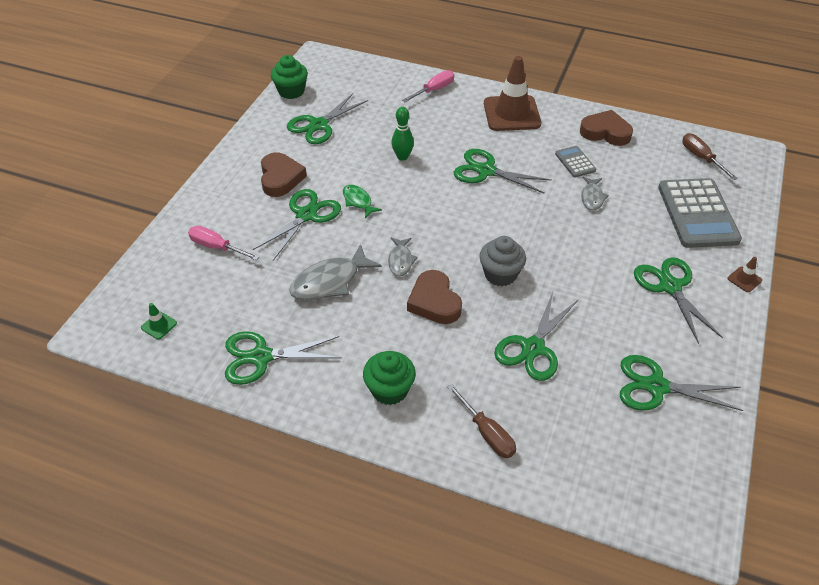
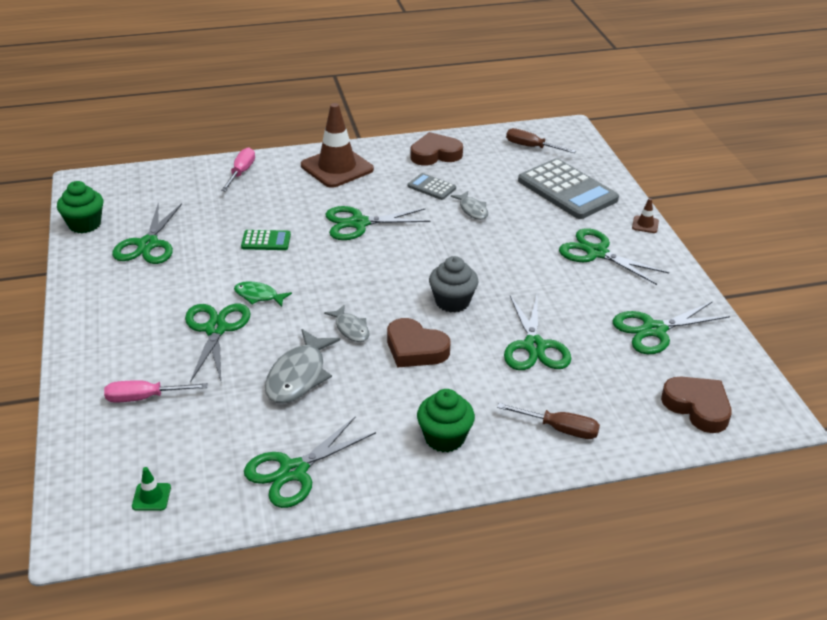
camera: 35 degrees left, 10 degrees down
brown heart [261,152,307,197] -> brown heart moved to [661,377,732,433]
green bowling pin [391,107,414,161] -> green calculator [241,230,291,250]

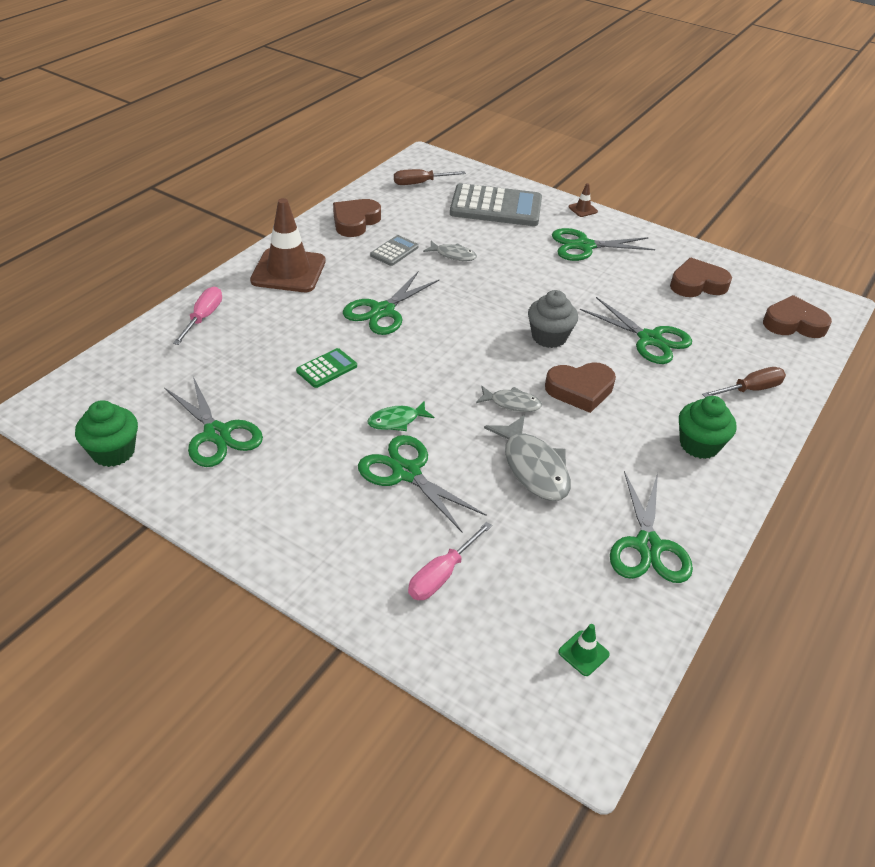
camera: 45 degrees left, 5 degrees up
pink screwdriver [221,147,255,191] -> pink screwdriver turned 45 degrees clockwise [173,287,222,345]
grey calculator [408,173,456,200] -> grey calculator turned 135 degrees clockwise [370,235,419,266]
green scissors [613,301,730,354] -> brown heart [670,258,732,297]

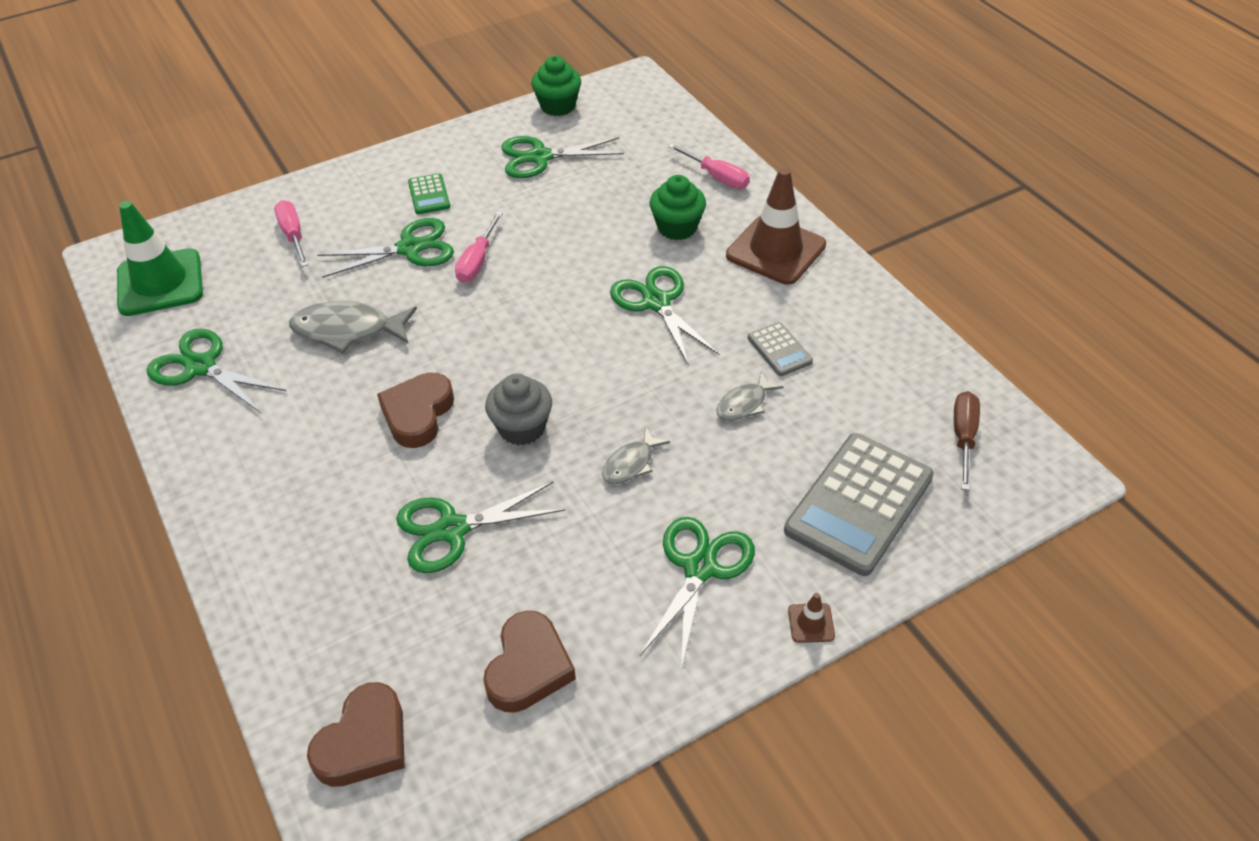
camera: 120 degrees right, 5 degrees up
green calculator [296,348,357,388] -> green calculator moved to [408,173,450,214]
brown heart [333,199,381,237] -> none
green fish [367,401,434,431] -> pink screwdriver [455,212,503,283]
grey fish [476,386,542,412] -> grey fish moved to [602,427,670,484]
green traffic cone [558,624,610,676] -> green traffic cone [117,201,203,316], size x2.47
green cupcake [679,396,736,459] -> green cupcake moved to [650,175,706,240]
brown screwdriver [702,367,786,397] -> none

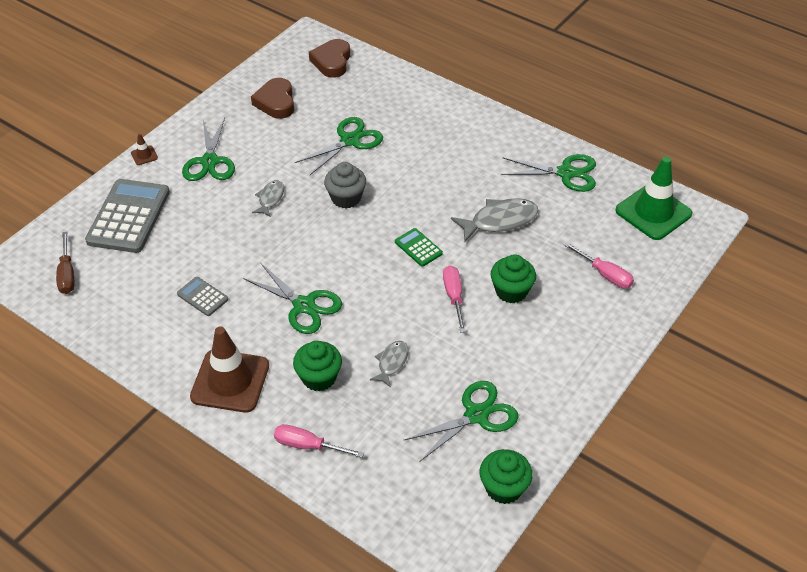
camera: 155 degrees right, 0 degrees up
green scissors [317,218,454,278] -> green cupcake [491,254,536,303]
brown heart [377,372,454,448] -> none
green calculator [408,173,450,214] -> green calculator moved to [395,228,443,267]
grey fish [716,371,784,421] -> grey fish moved to [370,341,409,388]

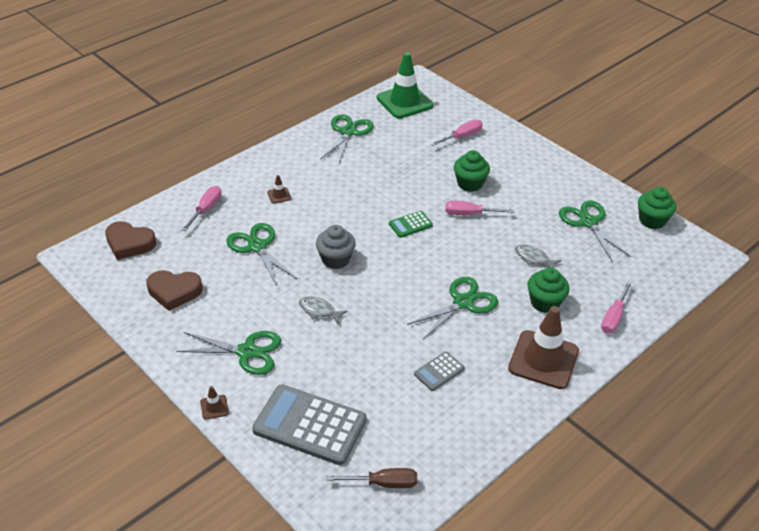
camera: 80 degrees left, 5 degrees down
grey fish [451,198,538,242] -> none
none -> pink screwdriver [182,186,222,231]
none -> brown traffic cone [267,175,291,204]

